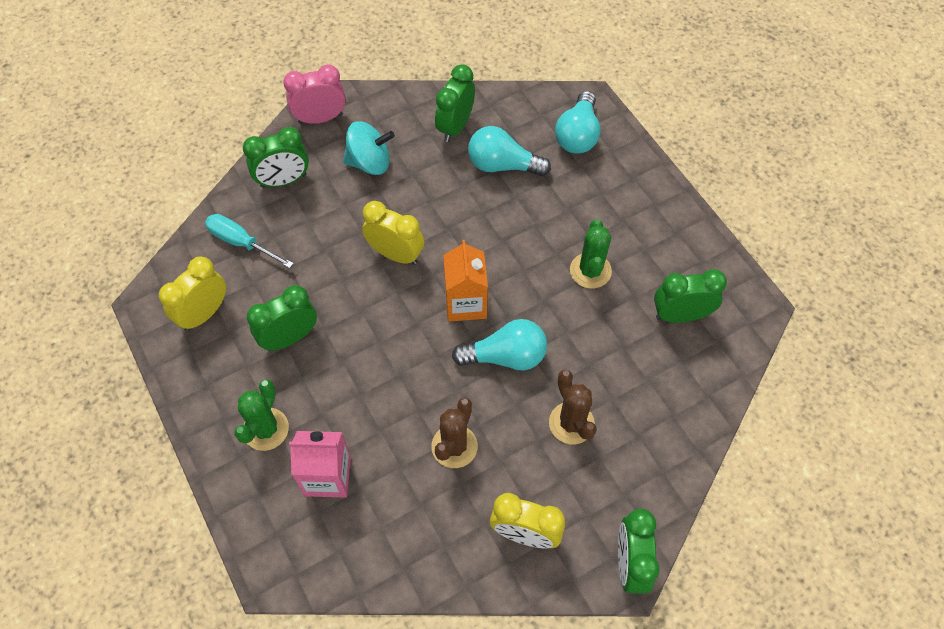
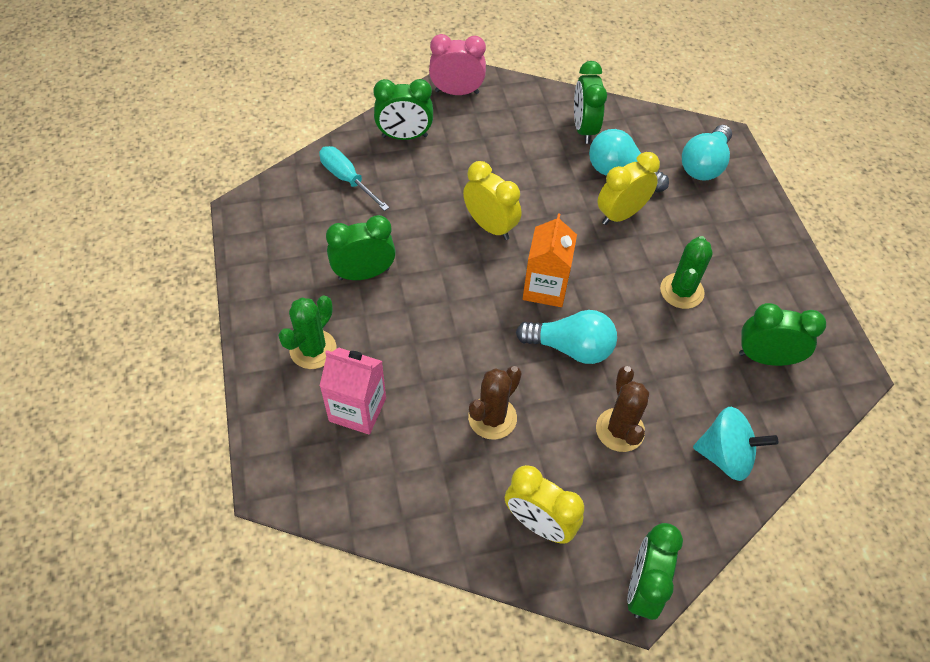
camera: 15 degrees right, 5 degrees down
yellow clock [159,257,226,331] -> yellow clock moved to [598,152,660,225]
turquoise spinning top [343,121,395,175] -> turquoise spinning top moved to [693,407,778,481]
green clock [435,64,475,142] -> green clock turned 45 degrees counterclockwise [574,61,607,144]

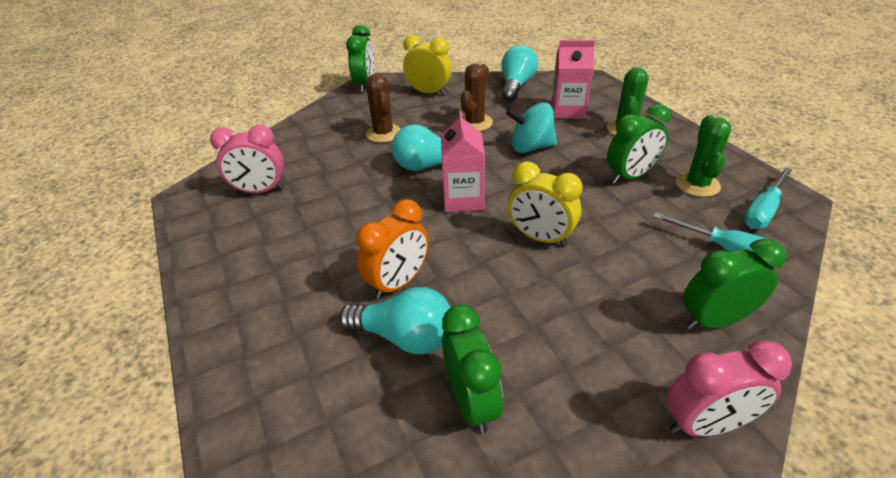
camera: 170 degrees right, 15 degrees down
orange carton [523,213,577,307] -> pink carton [441,111,485,212]
yellow clock [598,152,660,225] -> orange clock [356,199,429,299]
green cactus [660,236,713,309] -> green cactus moved to [676,115,731,197]
turquoise light bulb [682,125,732,181] -> turquoise light bulb moved to [501,45,538,101]
turquoise spinning top [693,407,778,481] -> turquoise spinning top moved to [506,102,557,153]
green clock [739,303,826,366] -> pink clock [210,125,284,193]
none -> turquoise screwdriver [743,168,792,229]

